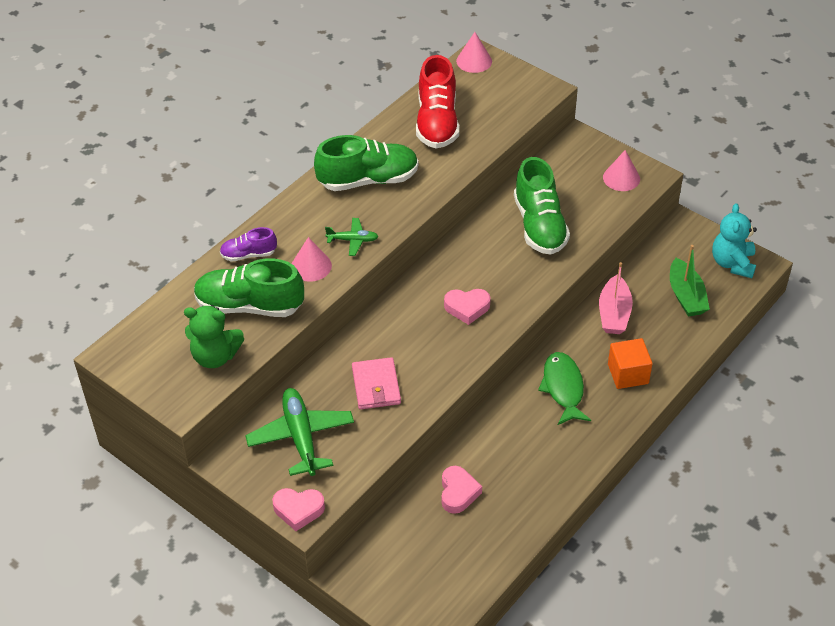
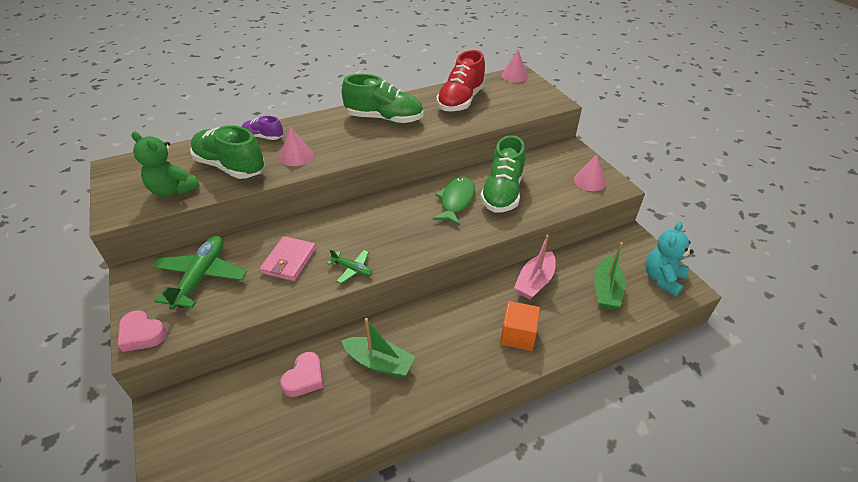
camera: 25 degrees right, 5 degrees down
green plane [325,218,379,256] -> green plane moved to [327,249,373,284]
pink heart [444,289,491,325] -> none
green fish [538,352,591,425] -> green fish moved to [432,177,475,226]
none -> green boat [341,318,415,378]

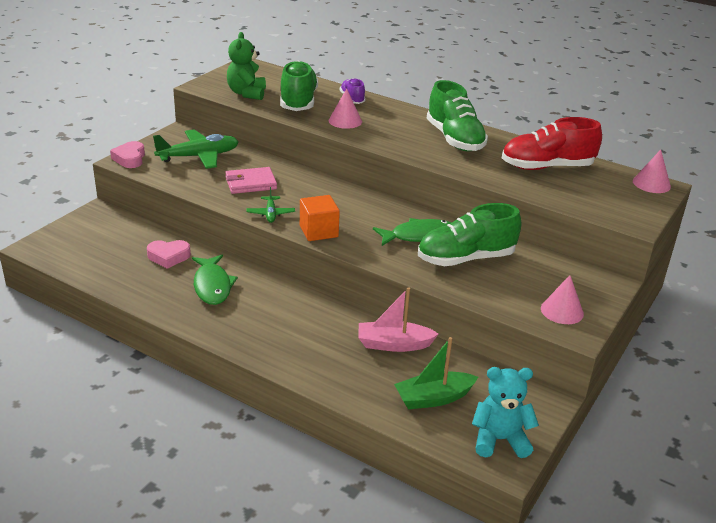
camera: 55 degrees right, 10 degrees down
green boat [341,318,415,378] -> green fish [192,255,238,305]
orange cube [500,301,540,351] -> orange cube moved to [300,195,340,241]

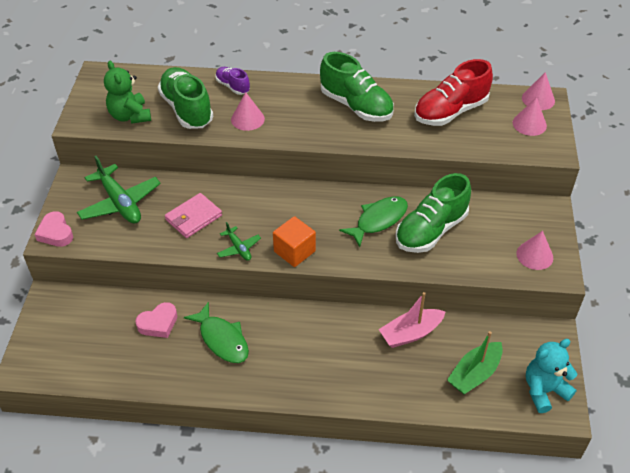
camera: 25 degrees left, 15 degrees up
green plane [153,129,239,169] -> green plane turned 105 degrees clockwise [77,156,161,224]
none -> pink cone [513,97,547,136]

